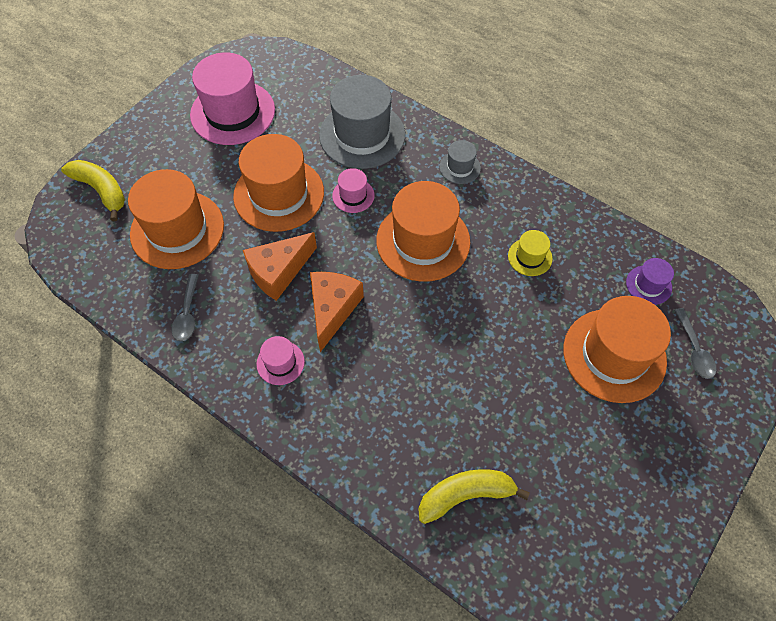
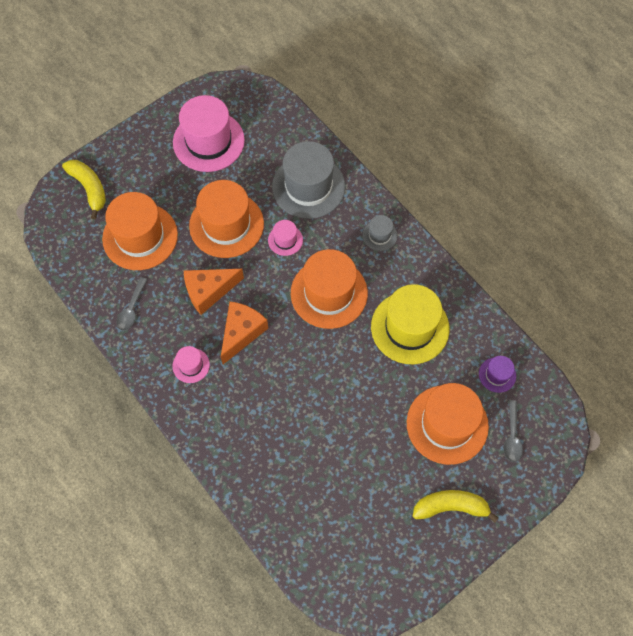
camera: 15 degrees right, 5 degrees up
yellow banana [419,469,530,524] -> yellow banana moved to [413,490,499,522]
yellow hat [508,230,553,276] -> yellow hat [371,284,450,364], size x2.14

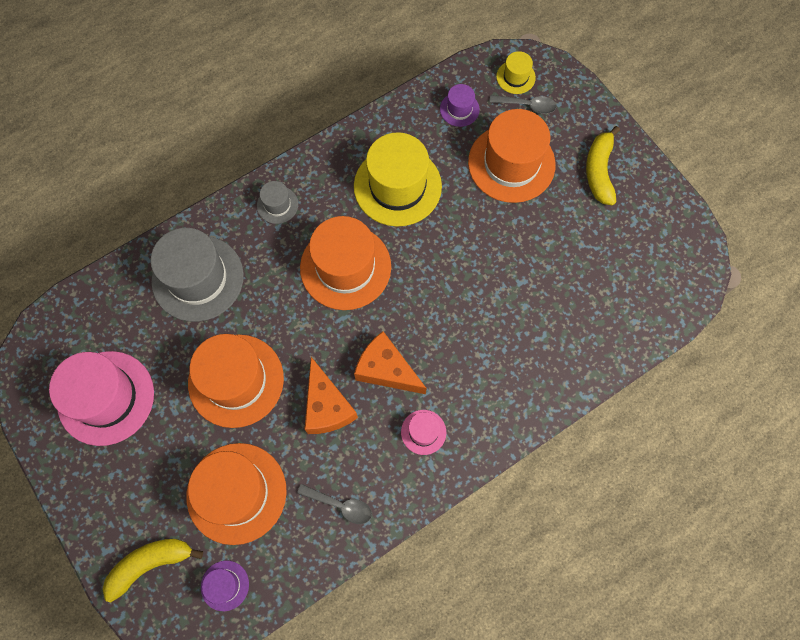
camera: 85 degrees left, 5 degrees up
pink hat [268,220,303,256] -> none
none -> purple hat [201,560,249,611]
none -> yellow hat [496,51,536,94]

